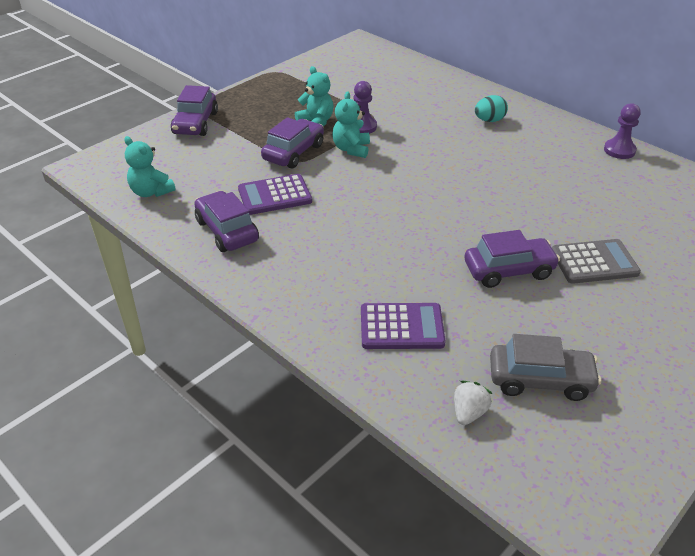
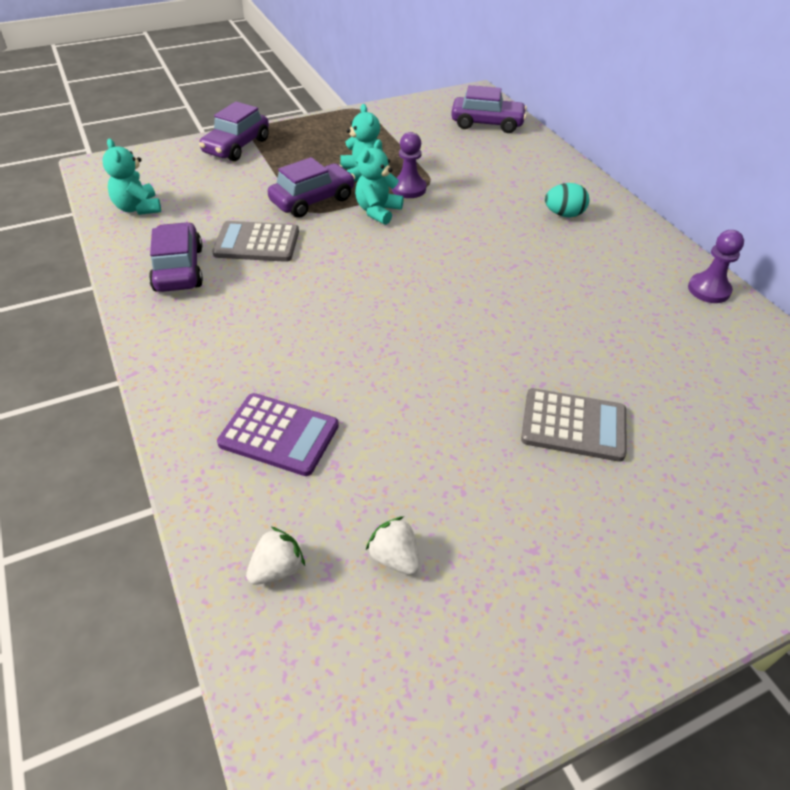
camera: 20 degrees right, 5 degrees up
purple calculator [238,174,312,215] -> grey calculator [212,221,299,262]
purple car [465,230,560,288] -> purple car moved to [451,85,527,133]
grey car [490,334,601,401] -> white strawberry [366,516,420,575]

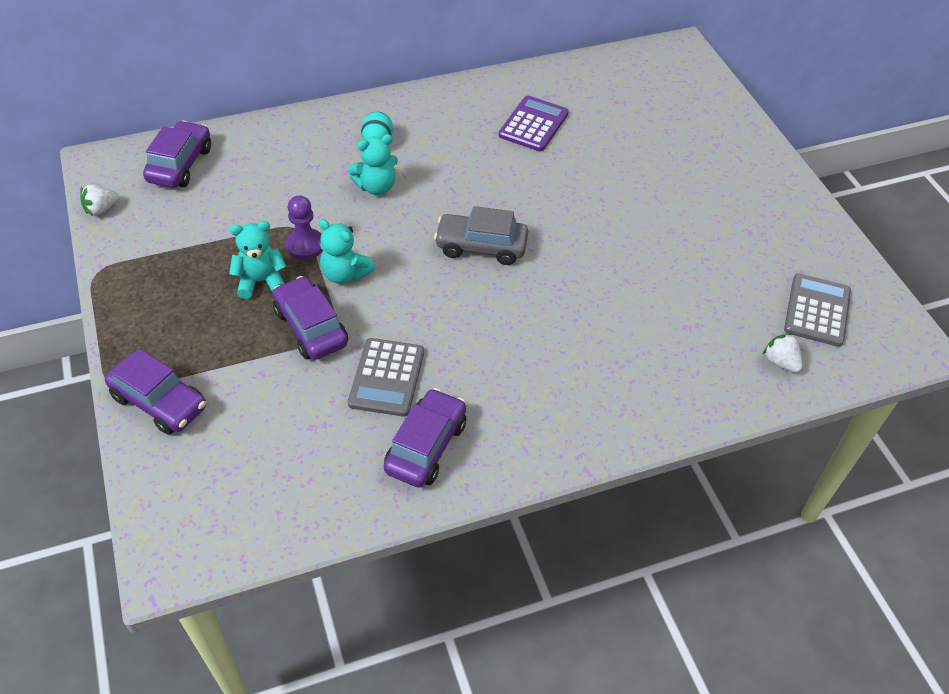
camera: 85 degrees left, 5 degrees up
turquoise teddy bear [102,138,161,215] -> turquoise teddy bear moved to [348,134,398,195]
purple car [149,222,203,292] -> purple car turned 120 degrees clockwise [384,388,466,488]
purple calculator [217,393,339,476] -> purple calculator moved to [499,96,569,151]
white strawberry [366,516,420,575] -> white strawberry moved to [80,184,119,216]
grey calculator [521,388,626,462] -> grey calculator moved to [784,273,851,347]
purple pawn [688,230,744,303] -> none
none -> grey car [434,206,528,265]

